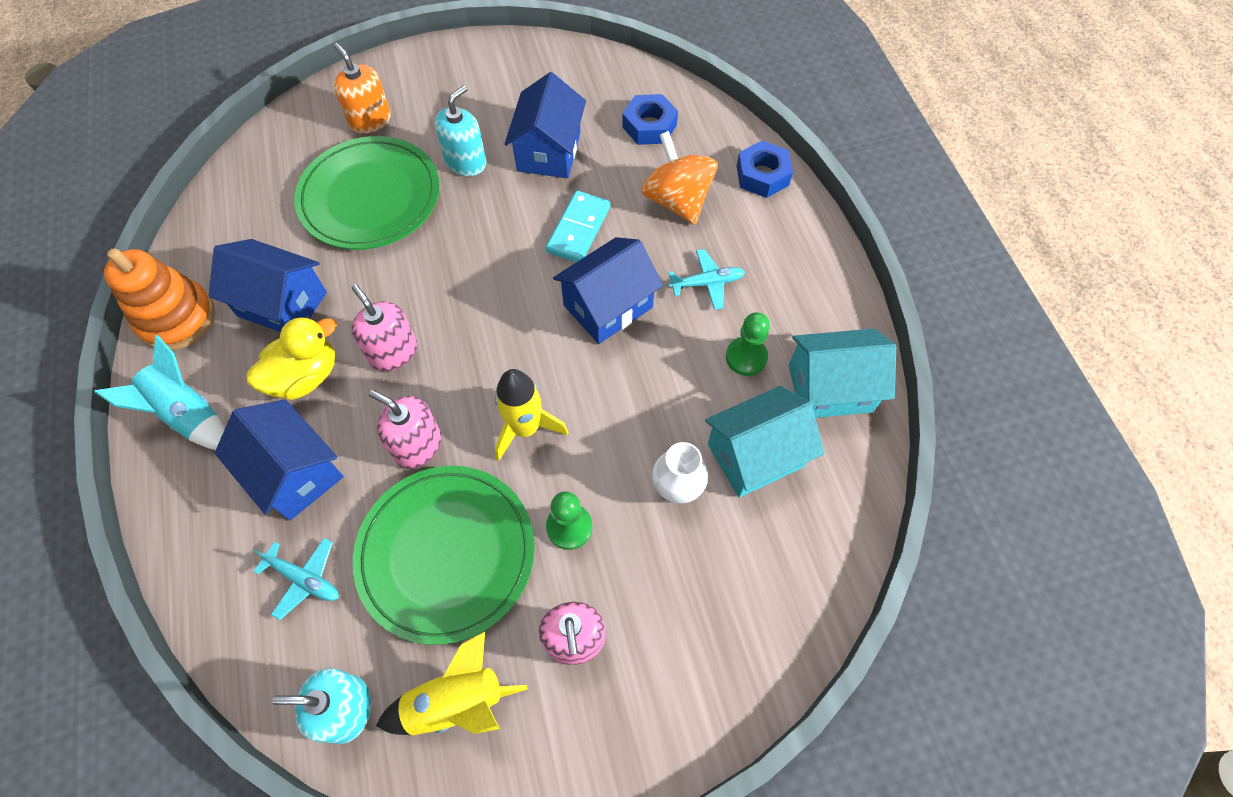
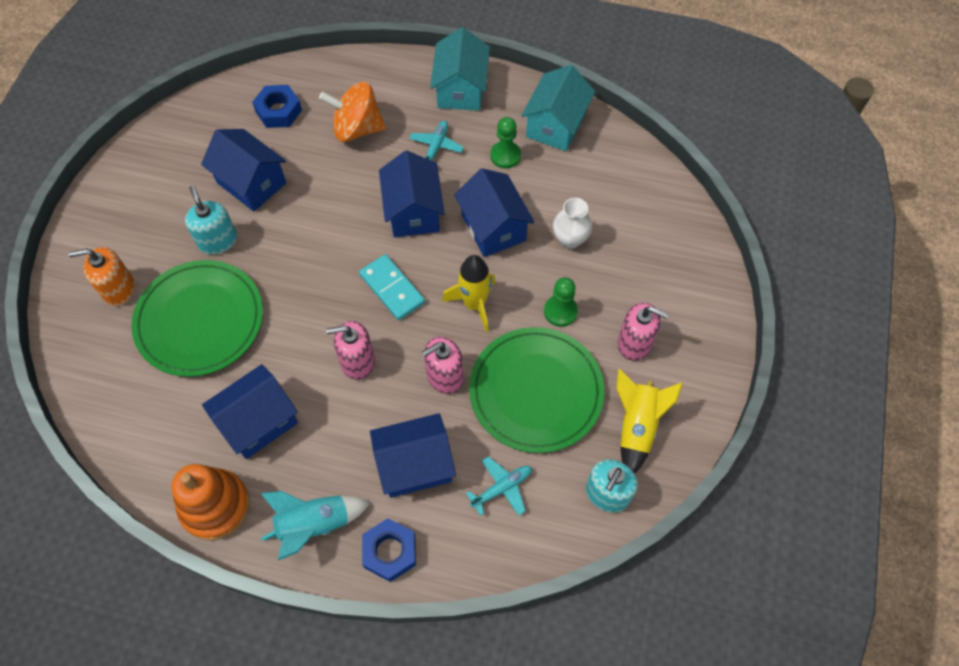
camera: 60 degrees left, 0 degrees up
yellow duck [247,316,337,400] -> none
turquoise domino [546,191,610,262] -> turquoise domino moved to [359,254,425,320]
turquoise house [705,386,825,498] -> turquoise house moved to [430,27,490,111]
blue nut [737,141,793,198] -> blue nut moved to [362,518,416,582]
none -> blue house [454,168,535,257]

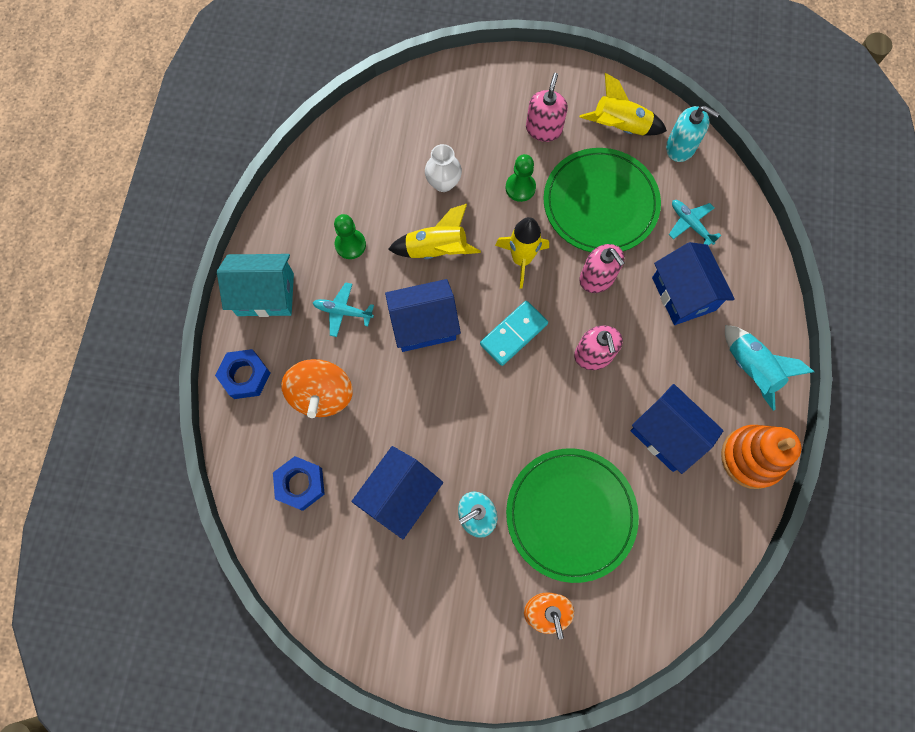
camera: 95 degrees left, 10 degrees up
blue nut [362,518,416,582] -> blue nut moved to [215,349,271,399]
blue house [454,168,535,257] -> yellow rocket [388,204,481,259]
turquoise house [521,65,595,151] -> none

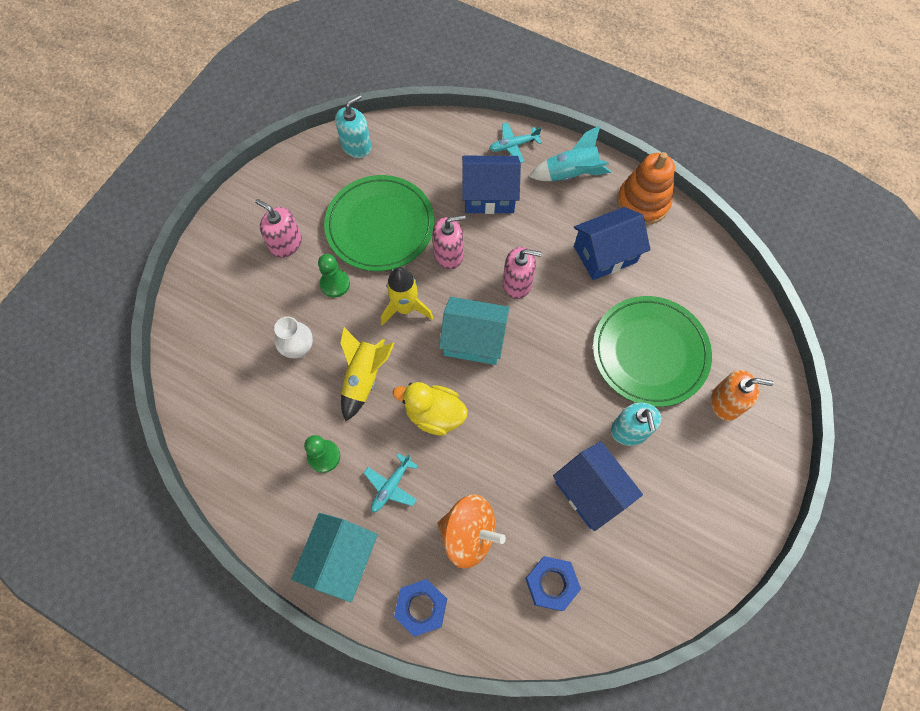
camera: 70 degrees left, 5 degrees down
blue house [385,279,461,352] -> yellow duck [393,382,467,436]
turquoise domino [480,301,548,366] -> turquoise house [439,297,509,365]
yellow rocket [580,73,667,135] -> none
turquoise plane [669,200,721,246] -> turquoise plane moved to [489,123,542,163]

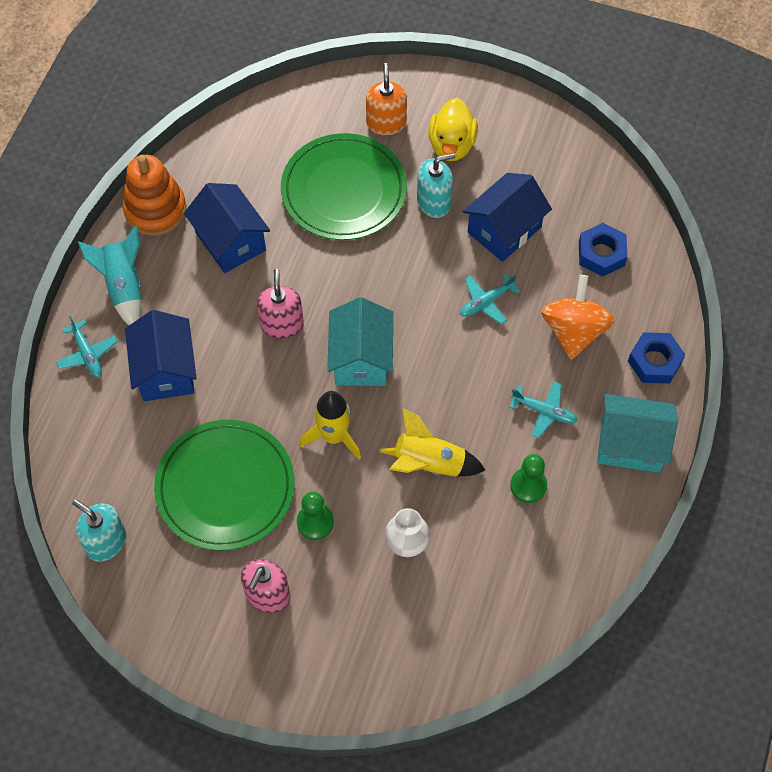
camera: 100 degrees left, 5 degrees down
yellow duck [393,382,467,436] -> yellow duck moved to [428,98,478,161]
pink soap dispenser [432,215,466,269] -> none
none -> turquoise plane [460,274,520,324]

